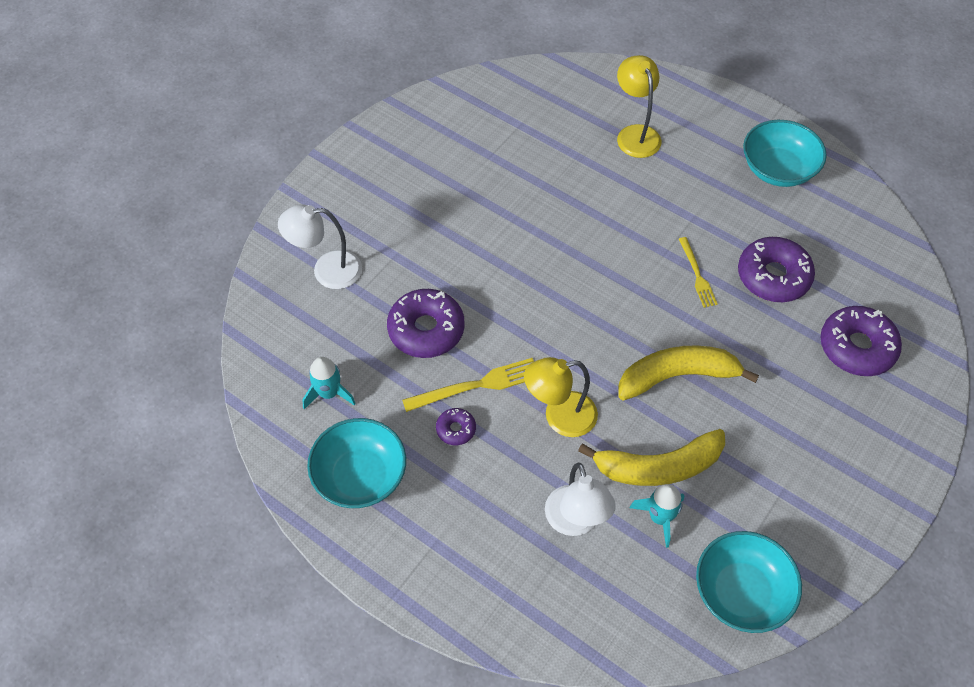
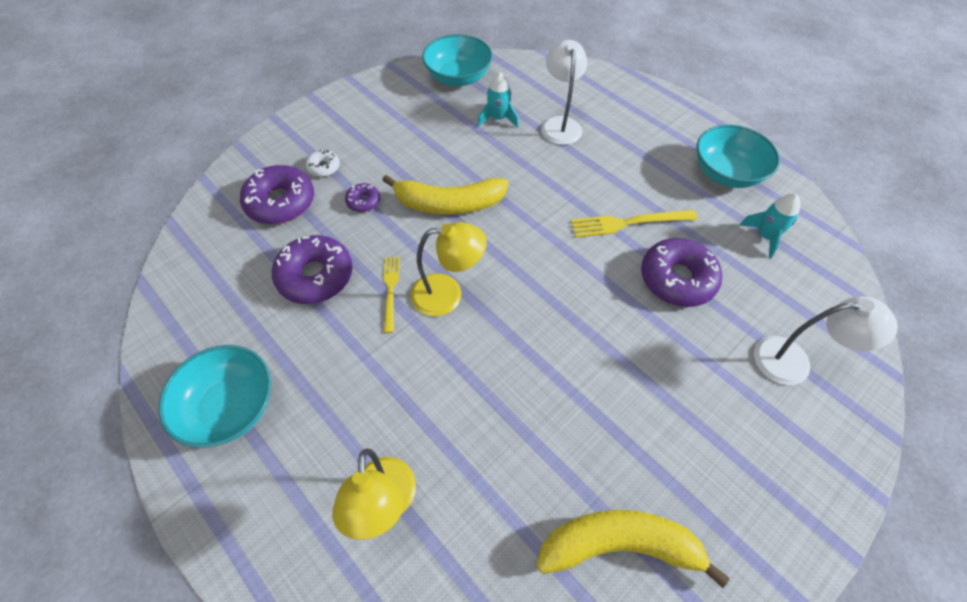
camera: 170 degrees left, 0 degrees up
purple donut [436,408,476,445] -> purple donut moved to [345,183,380,212]
yellow lamp [524,357,598,437] -> yellow lamp moved to [410,222,487,316]
yellow banana [578,429,725,486] -> yellow banana moved to [537,510,730,588]
none -> white donut [305,150,340,177]

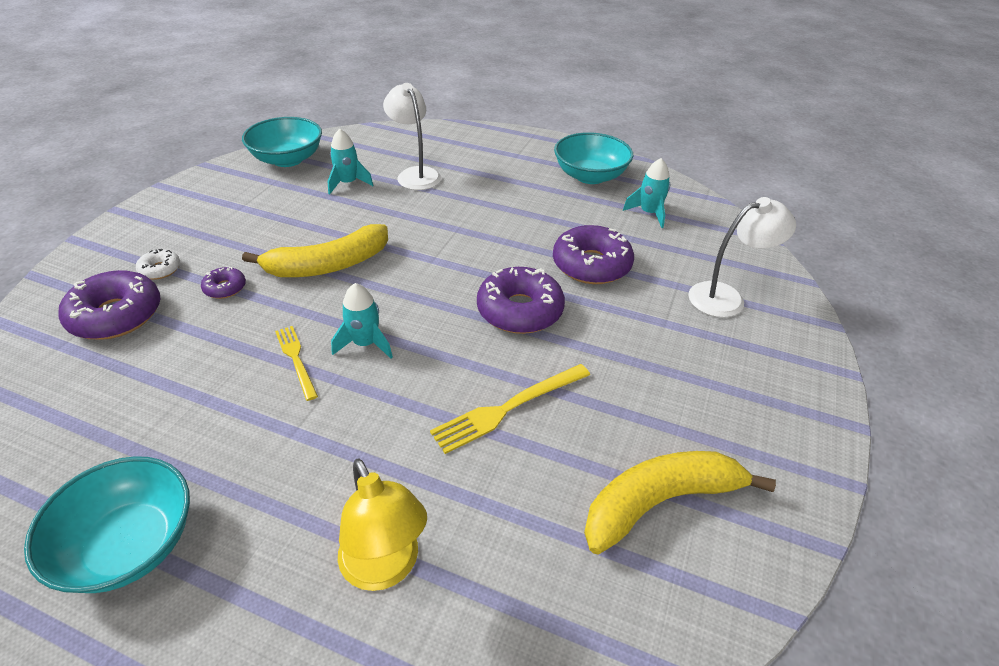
camera: 25 degrees left, 15 degrees down
purple donut [272,235,352,304] -> purple donut moved to [477,267,565,334]
yellow lamp [410,222,487,316] -> turquoise rocket [331,283,393,359]
yellow fork [571,210,698,238] -> yellow fork moved to [430,364,590,454]

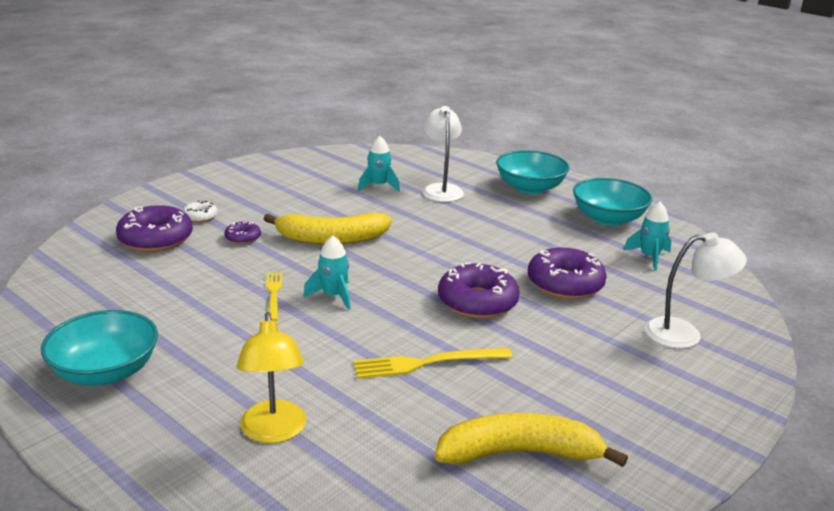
camera: 20 degrees right, 15 degrees down
turquoise bowl [242,117,322,167] -> turquoise bowl moved to [496,150,570,194]

